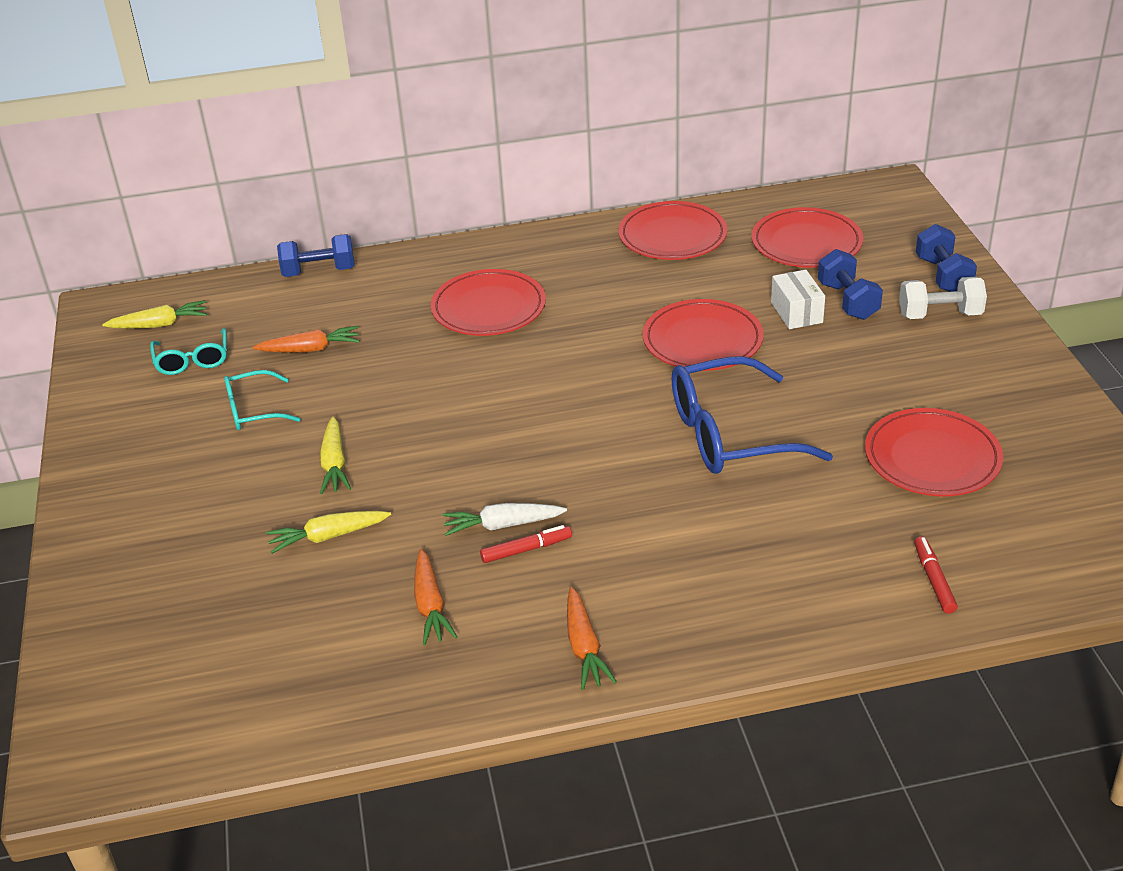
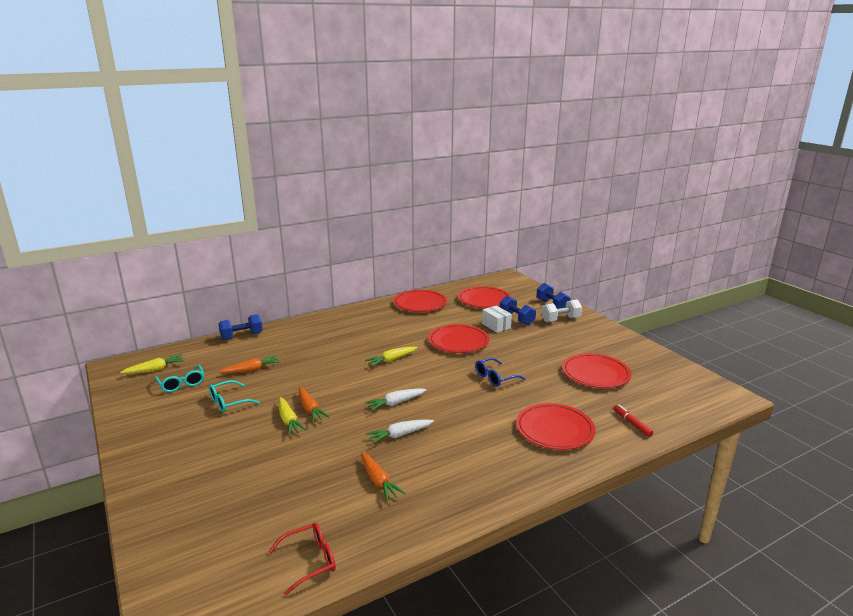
camera: 20 degrees left, 15 degrees down
yellow carrot [266,511,391,554] -> yellow carrot moved to [365,346,418,367]
red plate [431,269,546,336] -> red plate moved to [516,403,595,450]
red marker [480,525,572,563] -> none
orange carrot [567,587,617,690] -> orange carrot moved to [299,387,330,423]
blue glasses [672,356,833,474] -> blue glasses [475,358,525,387], size x0.54
none -> red glasses [268,523,336,595]
none -> white carrot [365,388,426,411]

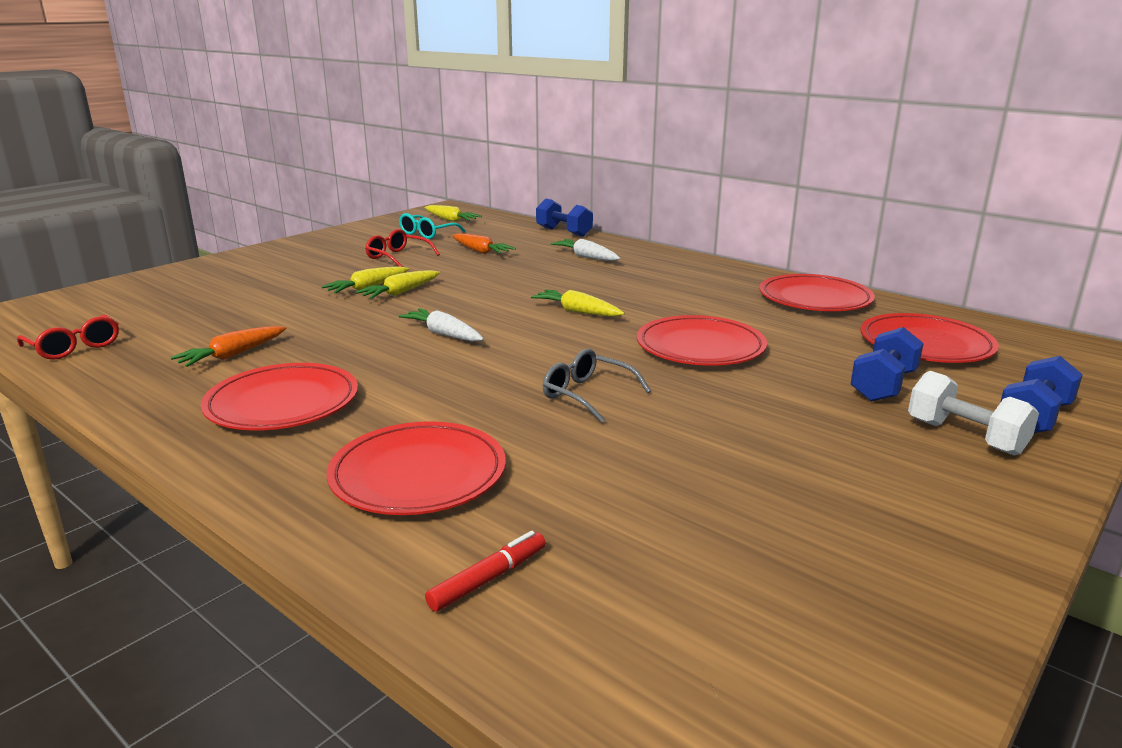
camera: 70 degrees right, 0 degrees up
turquoise glasses [209,380,260,413] -> red glasses [365,229,440,267]
orange carrot [299,387,330,423] -> yellow carrot [355,270,440,299]
white carrot [366,419,434,444] -> white carrot moved to [550,239,620,261]
blue glasses [475,358,525,387] -> grey glasses [543,349,651,423]
white box [482,306,512,333] -> none
red plate [562,353,631,388] -> red plate moved to [201,363,358,430]

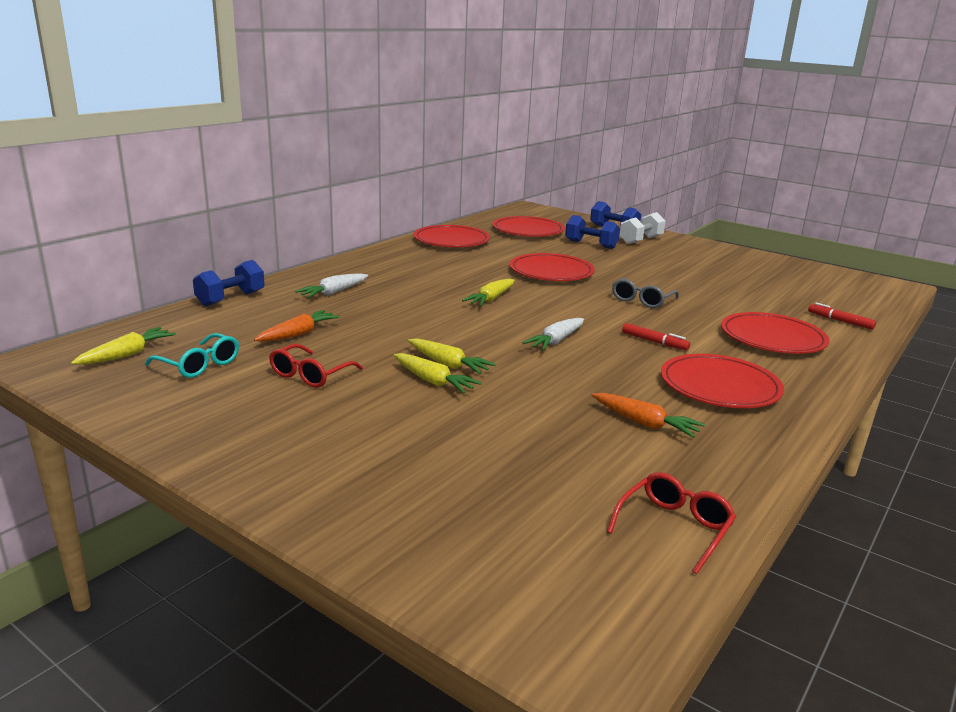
camera: 95 degrees left, 0 degrees up
none -> red marker [622,323,690,350]

